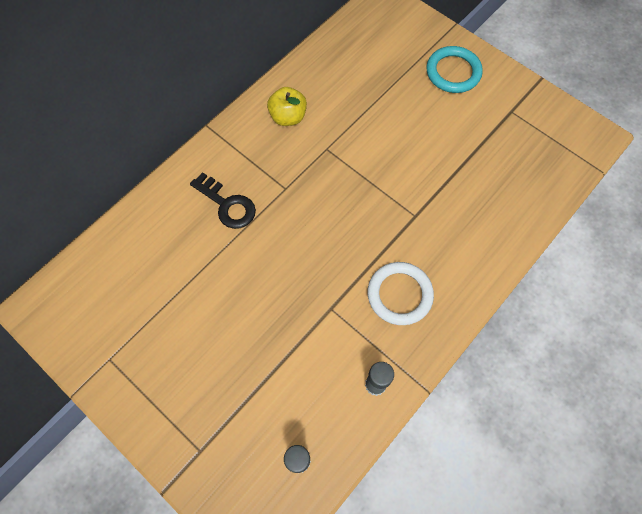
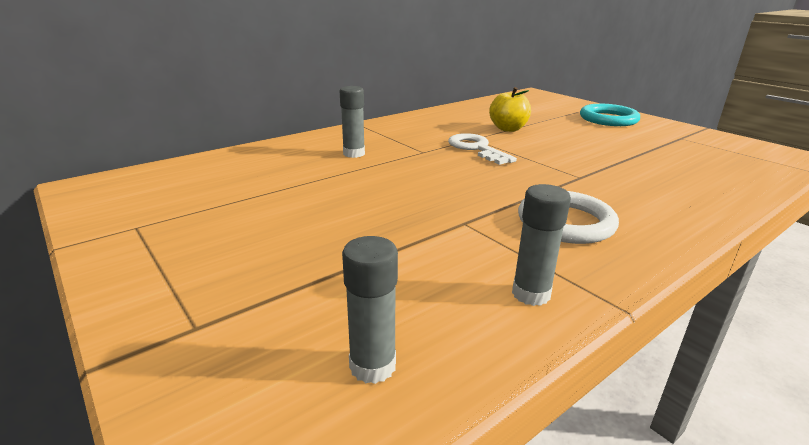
camera: 10 degrees right, 40 degrees down
black key [190,172,256,229] -> grey glue stick [340,86,365,158]
yellow apple [267,87,307,126] -> yellow apple moved to [489,87,531,132]
none -> white key [448,133,517,165]

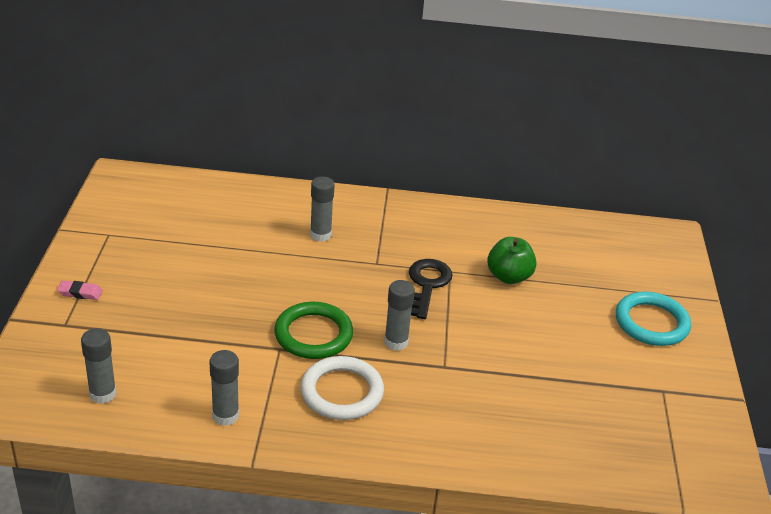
camera: 40 degrees right, 10 degrees up
white key [448,133,517,165] -> black key [409,259,453,319]
yellow apple [489,87,531,132] -> green apple [487,237,537,284]
none -> pink eraser [57,280,103,300]
none -> green ring [274,302,353,359]
none -> grey glue stick [384,280,415,351]

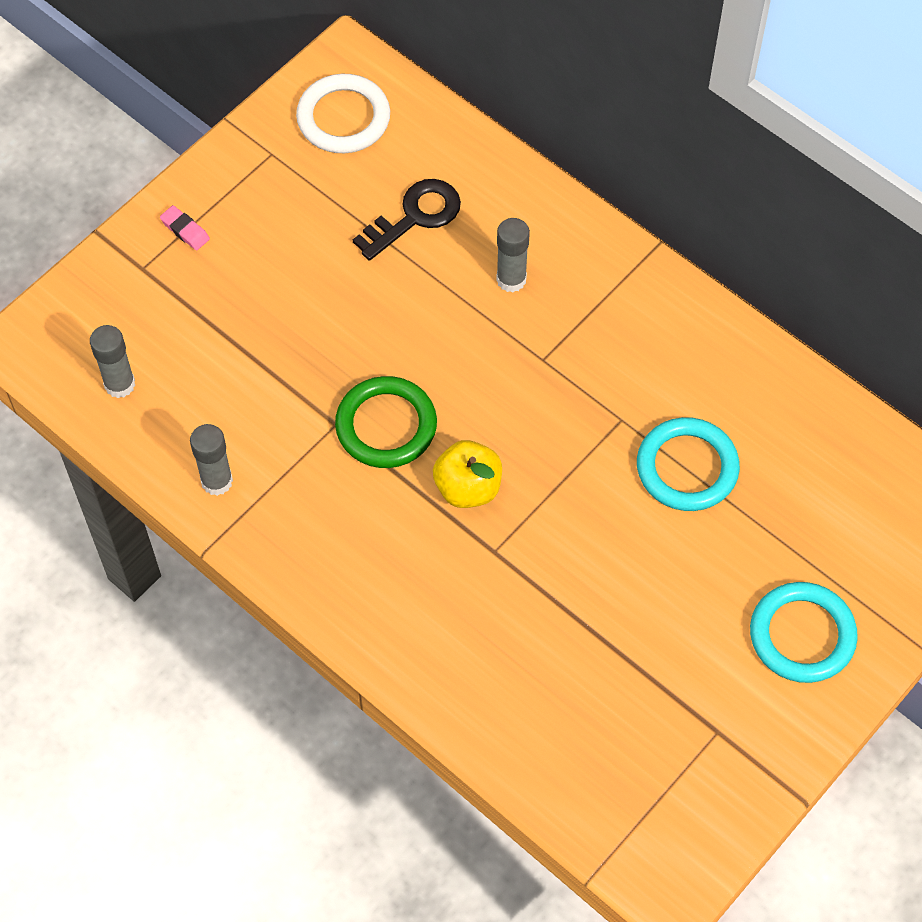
camera: 40 degrees right, 25 degrees up
white ring [300,356,384,420] -> white ring moved to [296,74,390,153]
grey glue stick [384,280,415,351] -> yellow apple [433,440,502,508]
black key [409,259,453,319] -> black key moved to [353,179,461,261]
green apple [487,237,537,284] -> turquoise ring [637,417,740,511]

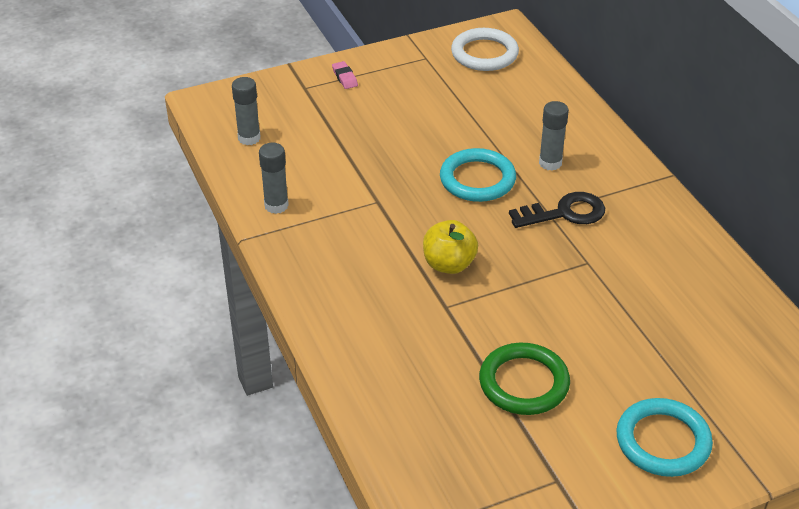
camera: 25 degrees right, 20 degrees down
green ring [335,376,437,468] -> green ring moved to [479,343,570,415]
black key [353,179,461,261] -> black key moved to [509,192,605,228]
turquoise ring [637,417,740,511] -> turquoise ring moved to [440,148,516,202]

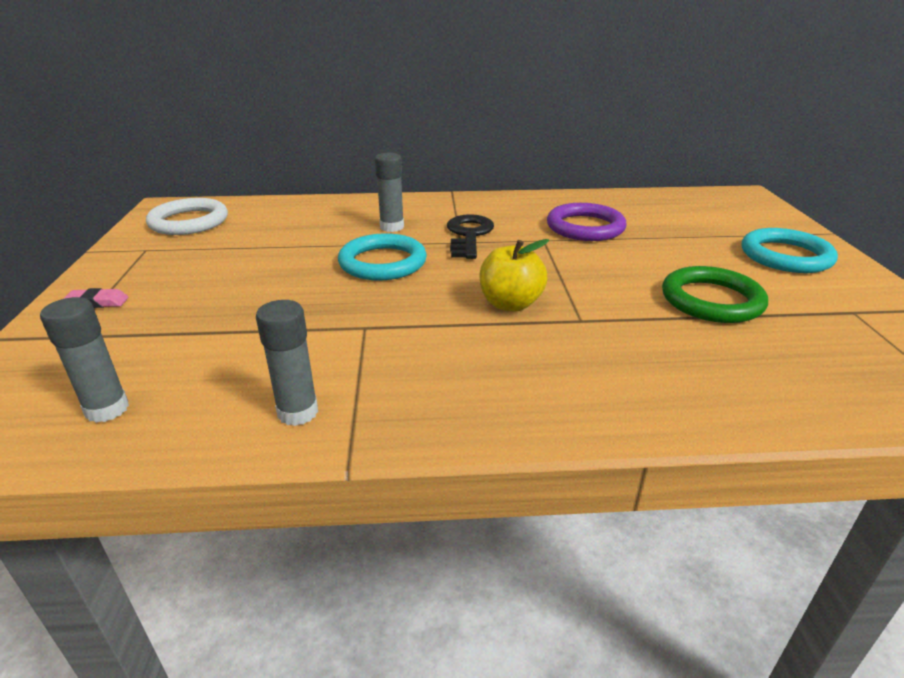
camera: 70 degrees left, 10 degrees down
none -> purple ring [547,203,627,241]

